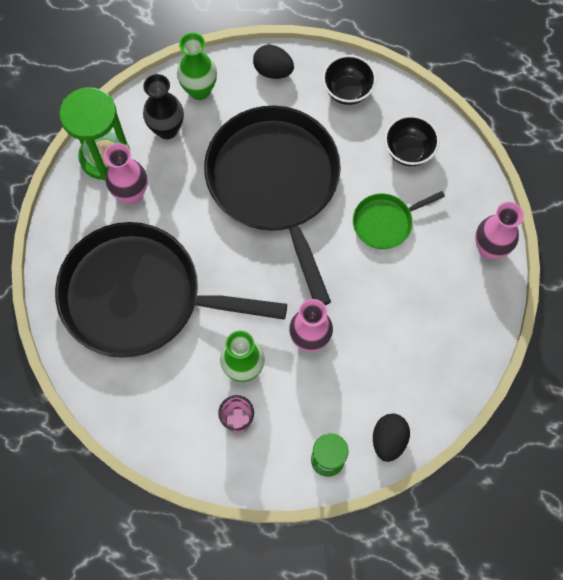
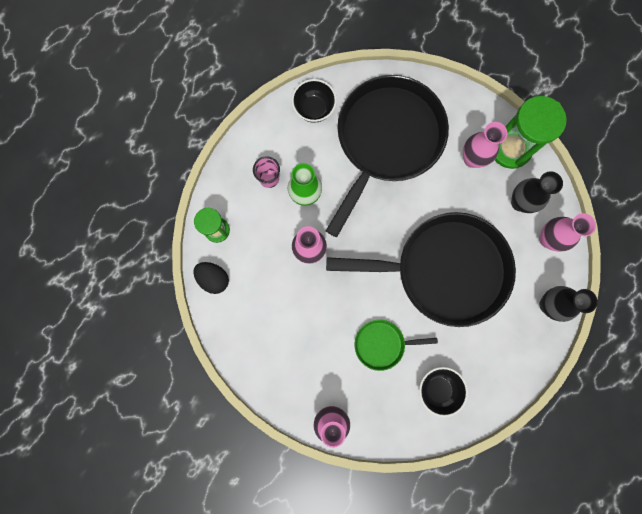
camera: 110 degrees right, 10 degrees up
green vase [177,33,217,100] -> pink vase [539,213,596,252]
black egg [253,45,294,79] -> black vase [539,286,598,322]
black bowl [322,55,376,105] -> black bowl moved to [292,79,337,123]
green pan [353,191,445,249] -> green pan turned 90 degrees counterclockwise [355,320,438,371]

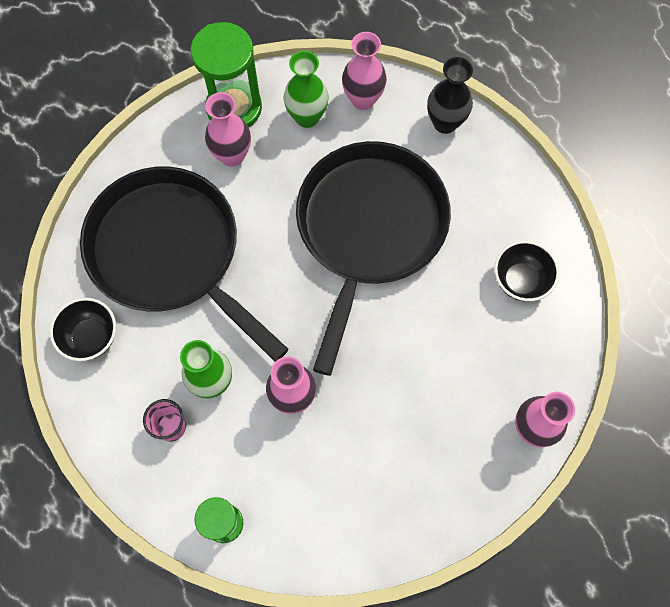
camera: 75 degrees left, 10 degrees down
black egg [193,262,229,294] -> none
green pan [355,320,438,371] -> none
black vase [511,171,563,213] -> green vase [284,51,329,128]

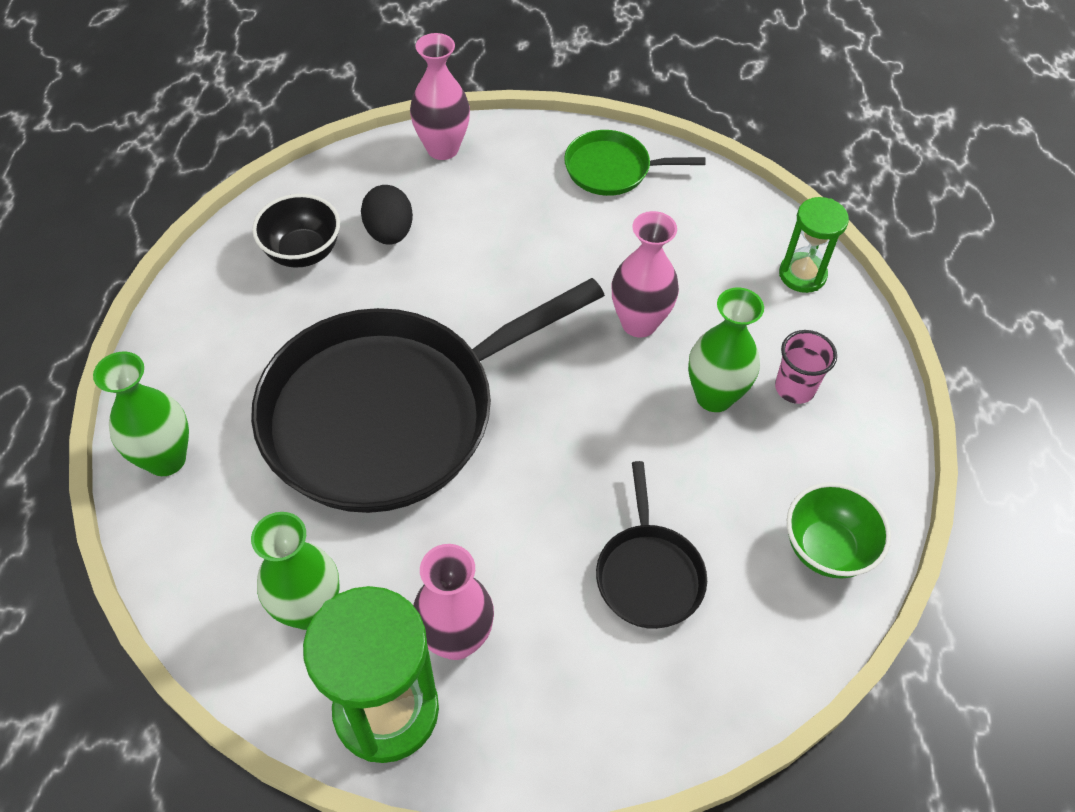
camera: 140 degrees left, 15 degrees down
black bowl [50,298,116,361] -> green bowl [787,482,891,579]
black pan [80,167,289,362] -> black pan [596,461,707,629], size x0.44
pink vase [342,32,387,110] -> none
black vase [427,57,473,134] -> green vase [93,352,189,476]
none -> black egg [361,185,413,245]
none -> green pan [564,130,706,196]

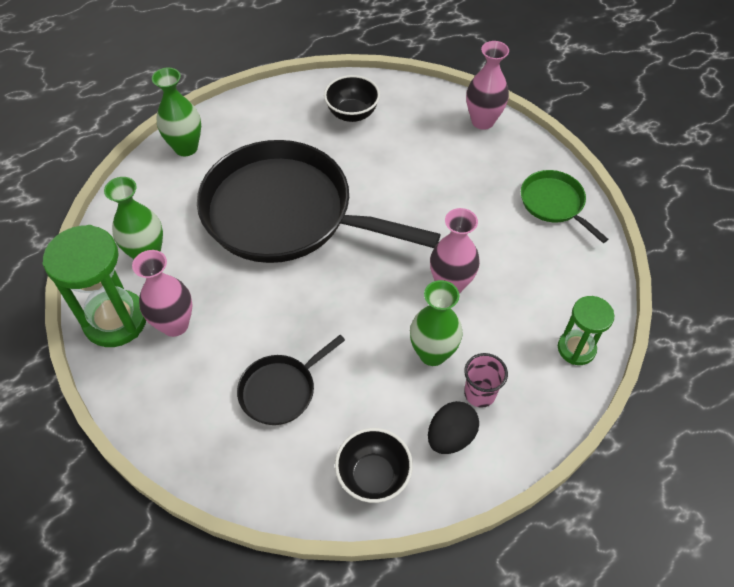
camera: 55 degrees right, 0 degrees up
black egg [361,185,413,245] -> black egg moved to [428,401,479,454]
green bowl [787,482,891,579] -> black bowl [335,428,413,503]

